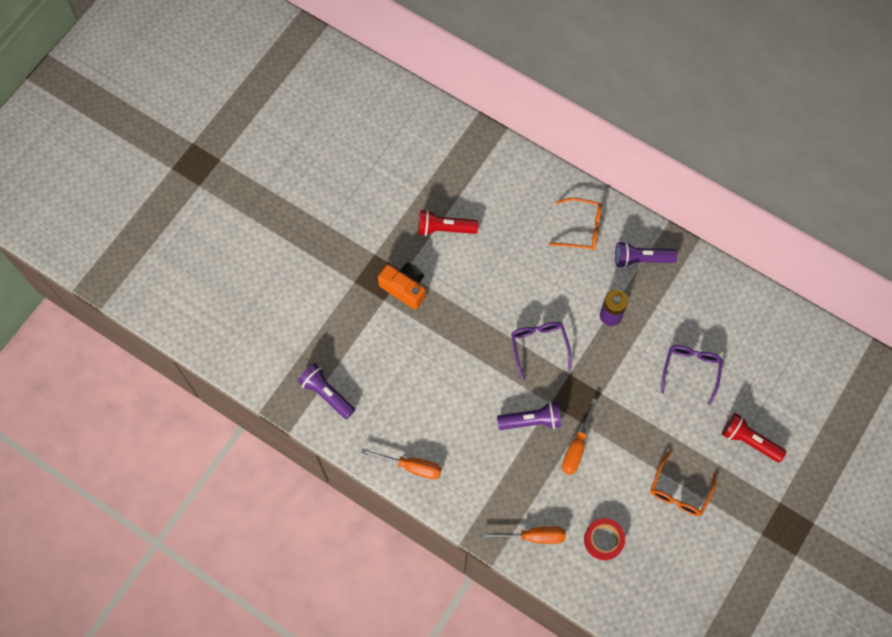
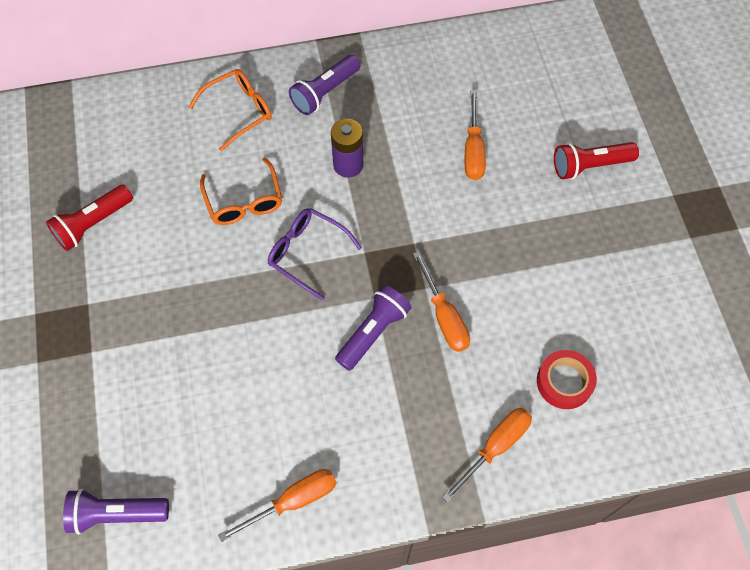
camera: 45 degrees left, 5 degrees down
orange camera [378,263,426,310] -> none
orange glasses [651,452,716,516] -> orange glasses moved to [200,157,282,225]
purple glasses [661,345,723,405] -> orange screwdriver [465,90,486,180]

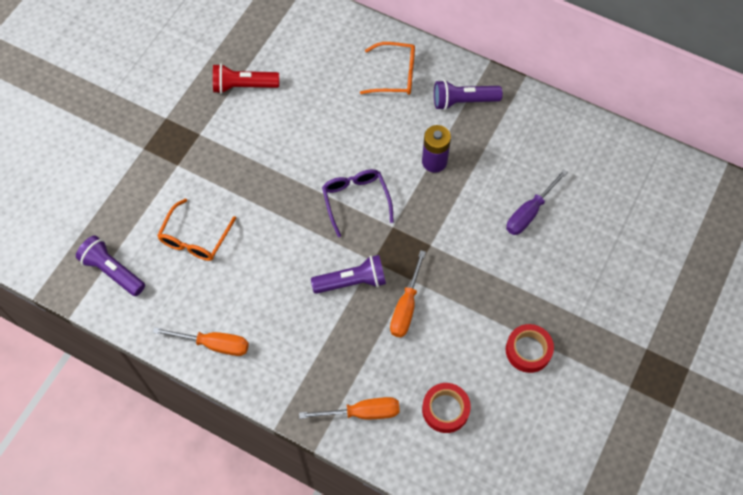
camera: 40 degrees right, 0 degrees up
orange glasses [200,157,282,225] -> orange glasses moved to [157,198,236,261]
orange screwdriver [465,90,486,180] -> purple screwdriver [506,169,568,235]
red flashlight [554,142,639,179] -> none
none -> red tape [506,324,554,373]

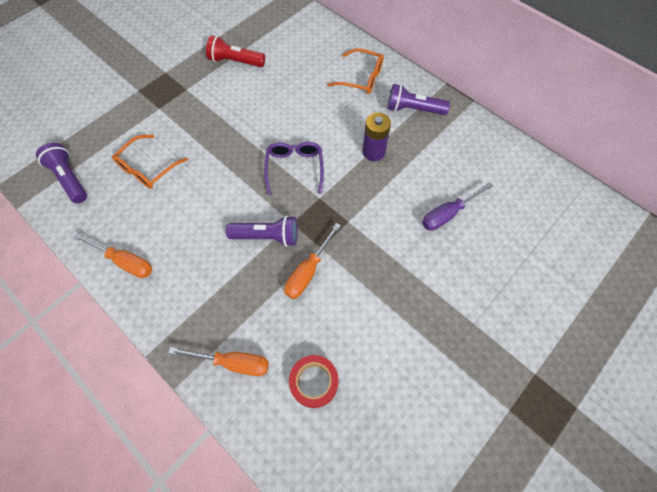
camera: 15 degrees right, 0 degrees up
red tape [506,324,554,373] -> none

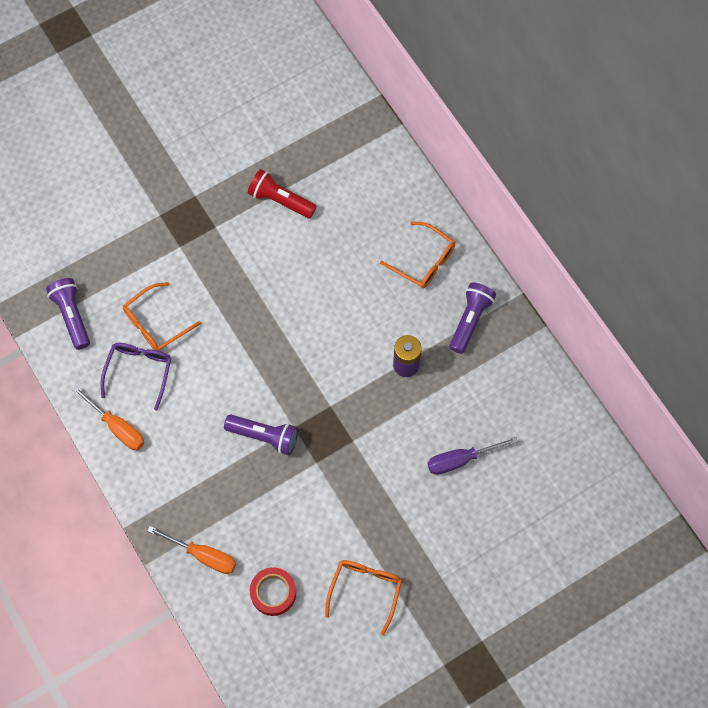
camera: 15 degrees right, 5 degrees up
purple glasses [264,142,324,195] -> purple glasses moved to [101,343,171,410]
orange screwdriver [284,223,341,299] -> none
purple flashlight [388,84,450,115] -> purple flashlight turned 90 degrees clockwise [449,282,496,354]
none -> orange glasses [325,560,402,635]

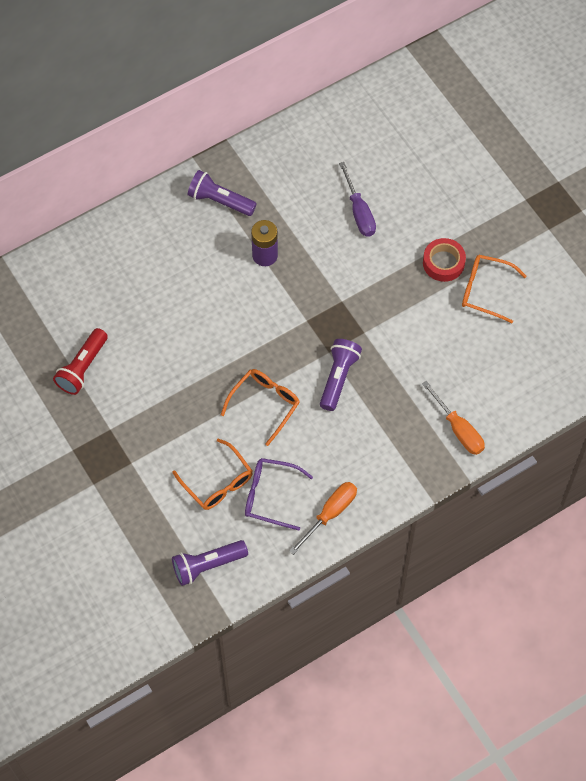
camera: 90 degrees left, 5 degrees down
orange screwdriver [147,526,236,574] -> orange screwdriver turned 120 degrees clockwise [422,381,485,455]
red tape [250,567,296,616] -> red tape moved to [423,238,466,282]
orange glasses [380,222,455,288] -> orange glasses moved to [221,369,300,446]

